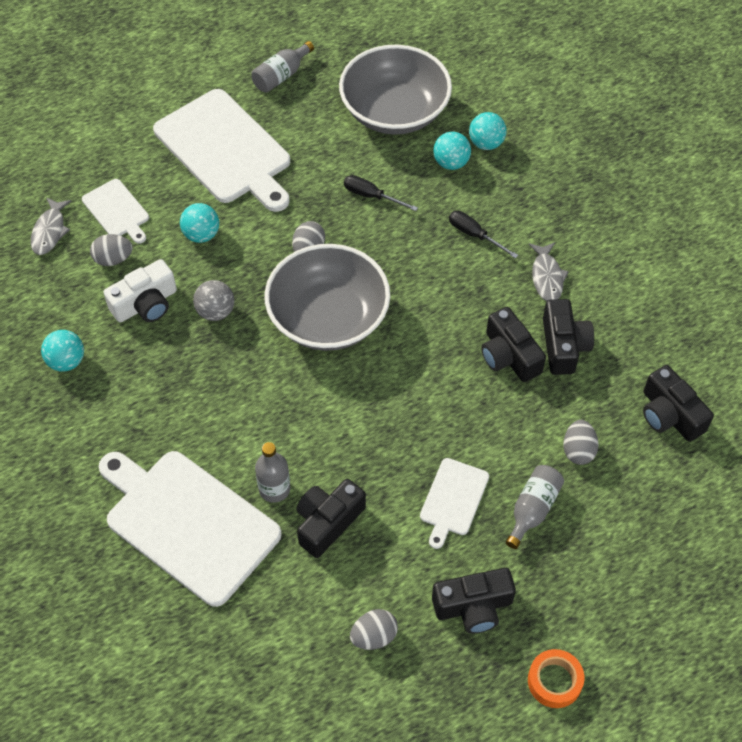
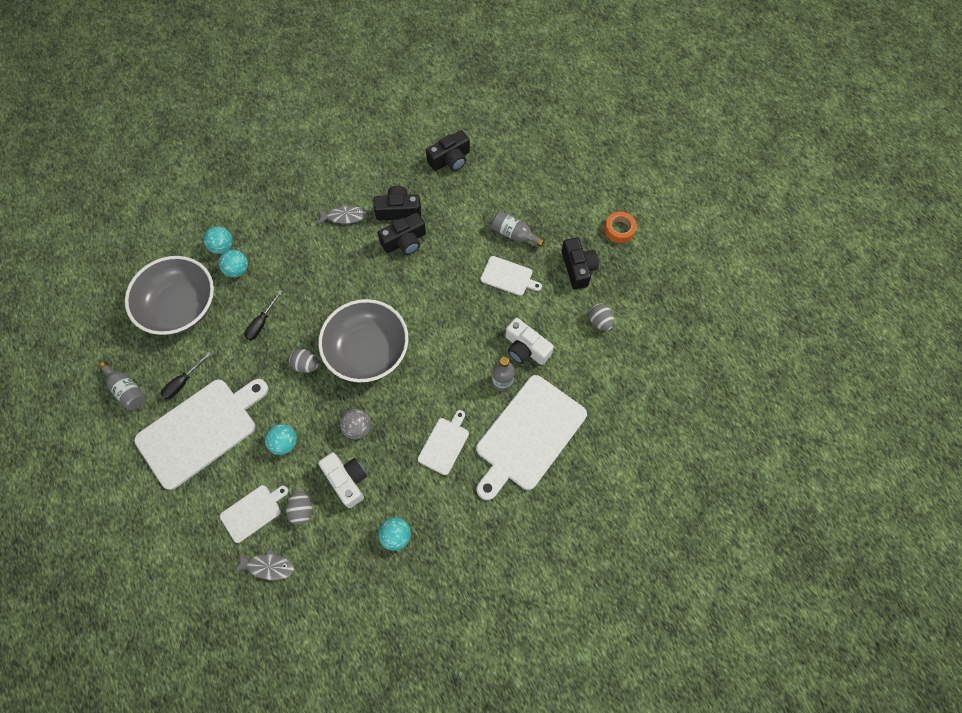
camera: 90 degrees left, 10 degrees up
black camera [296,479,366,558] -> white camera [506,318,554,365]
black screwdriver [449,211,518,259] -> black screwdriver moved to [161,352,211,400]
grey egg [563,420,598,465] -> none
none -> white cutting board [418,410,469,475]

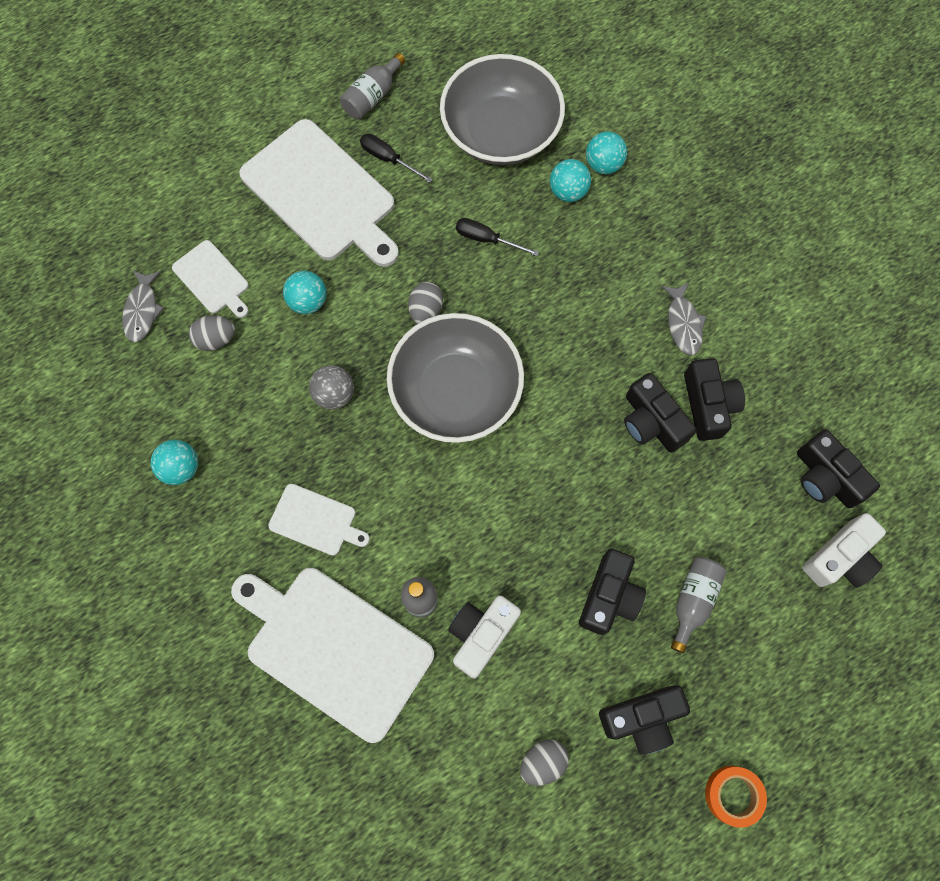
camera: 85 degrees right, 5 degrees up
white camera [318,453,367,508] -> white camera moved to [802,513,886,588]
white cutting board [480,256,542,296] -> black camera [579,549,646,635]

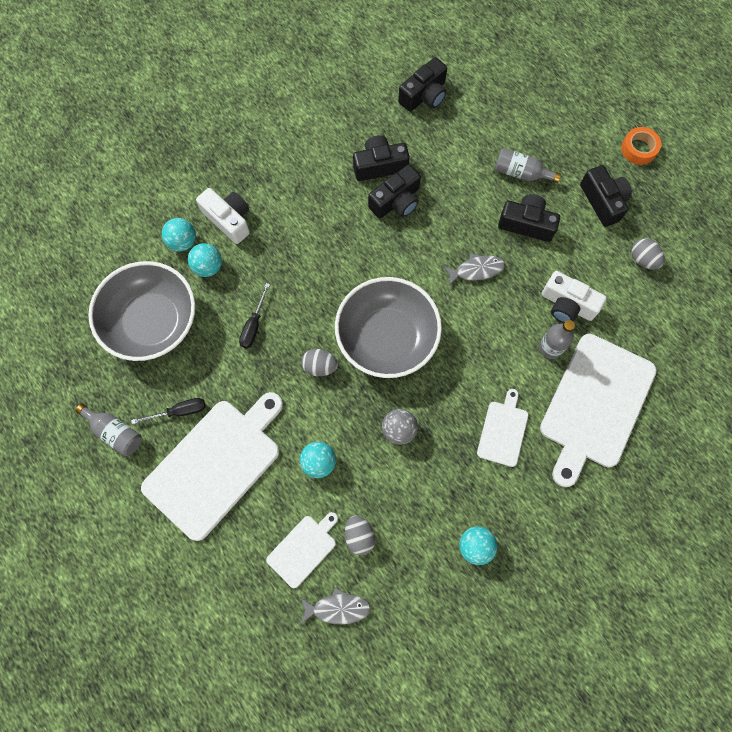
camera: 95 degrees left, 0 degrees up
black screwdriver [360,134,433,183] -> black screwdriver turned 135 degrees counterclockwise [131,398,205,424]
grey fish [661,282,707,356] -> grey fish moved to [443,253,505,286]
white camera [802,513,886,588] -> white camera moved to [196,188,250,244]

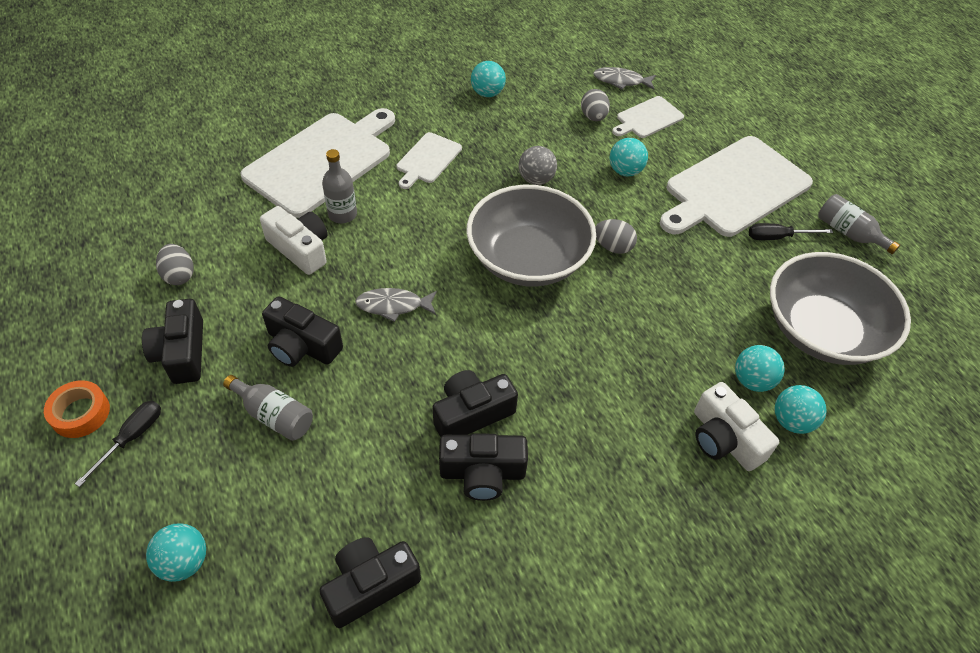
camera: 170 degrees left, 20 degrees down
black screwdriver [239,283,270,349] -> black screwdriver moved to [75,401,161,487]
none -> turquoise ball [146,523,206,582]

